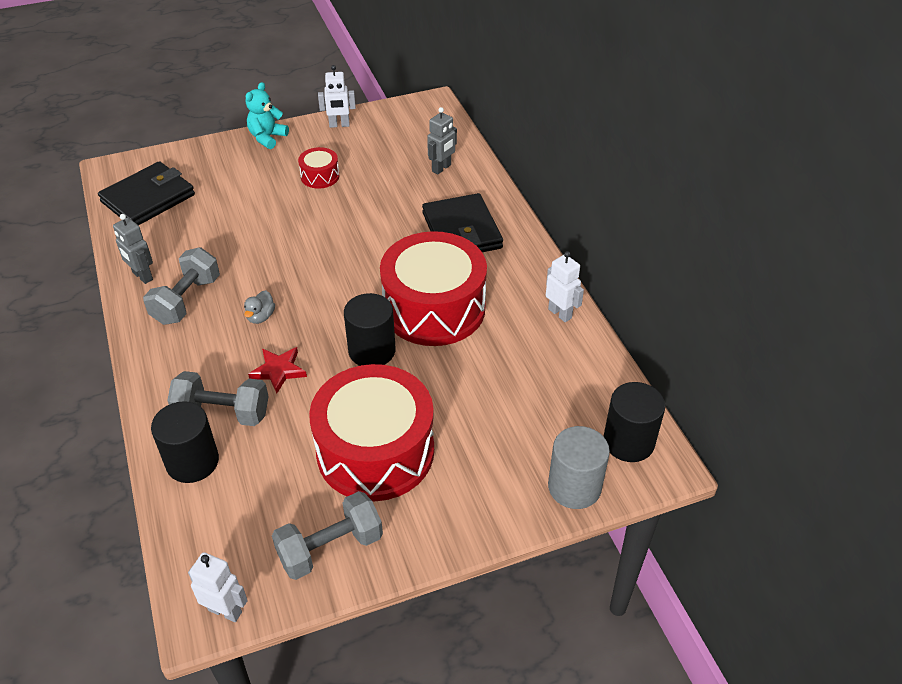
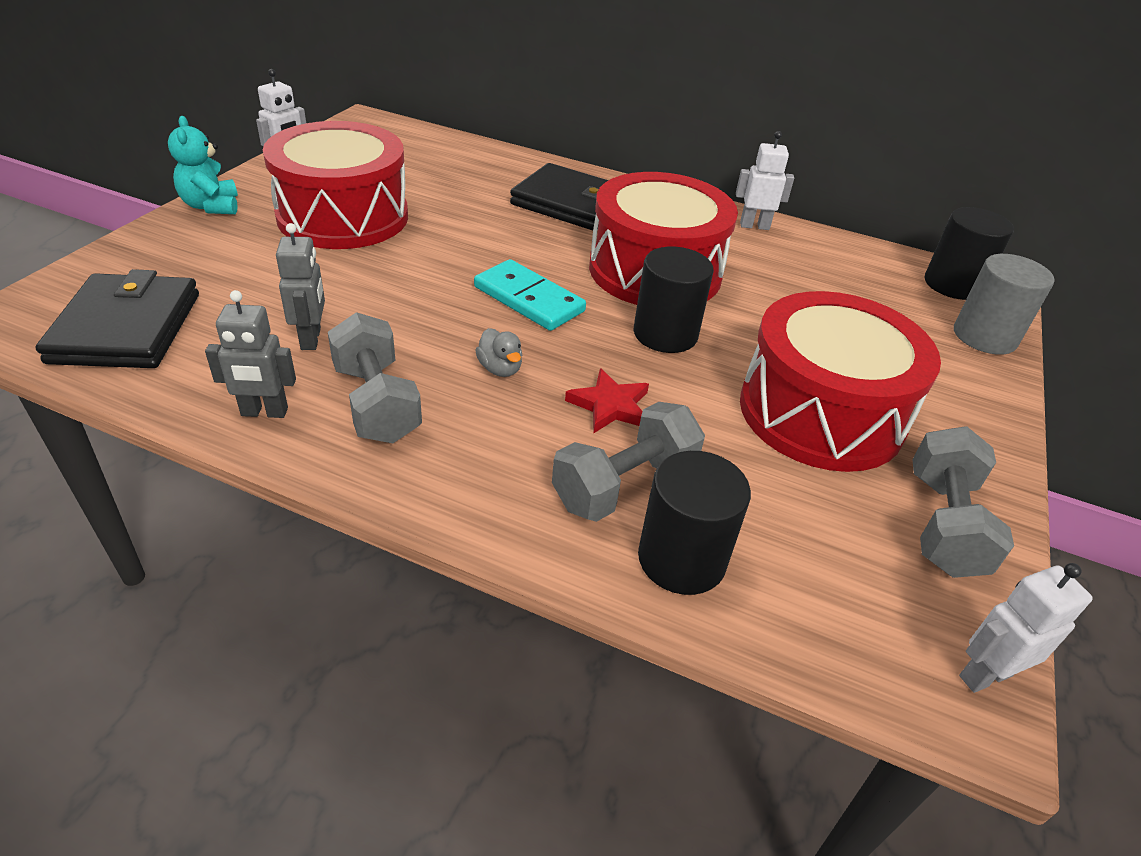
camera: 50 degrees left, 5 degrees down
red drum [298,147,340,189] -> red drum [263,121,408,249], size x2.29
grey robot [427,107,457,174] -> grey robot moved to [276,223,325,350]
none -> turquoise domino [474,259,586,331]

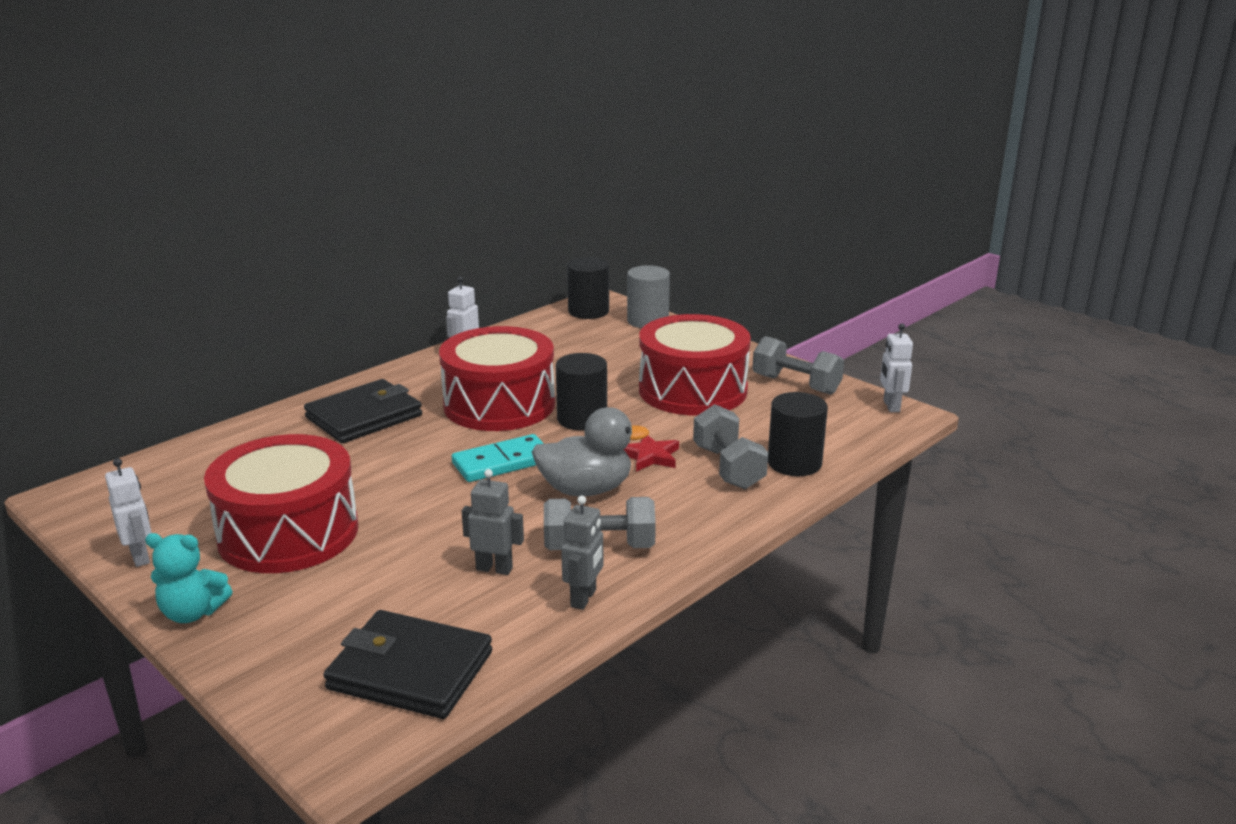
camera: 65 degrees left, 15 degrees down
grey duck [475,328,522,377] -> grey duck [532,407,649,496], size x2.15

